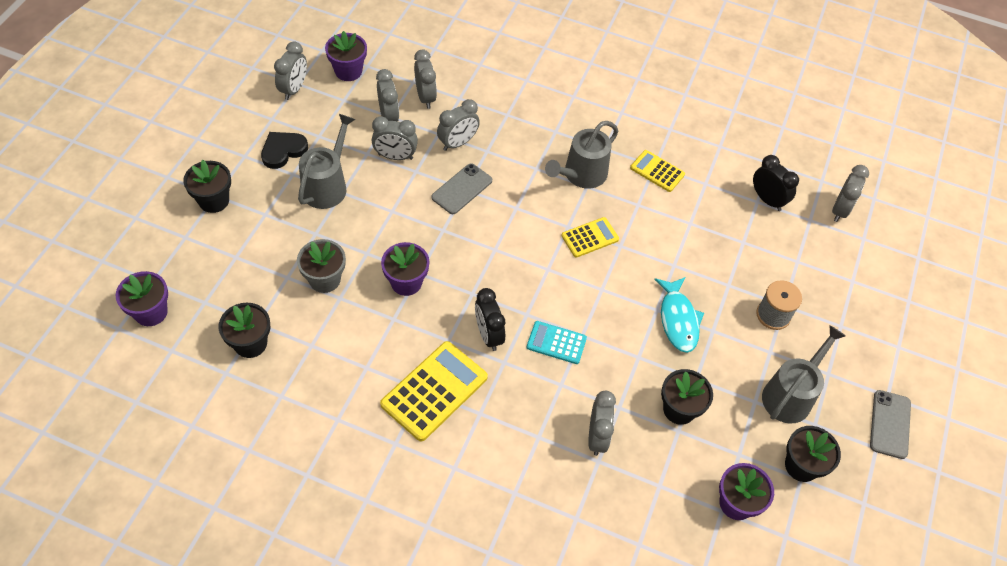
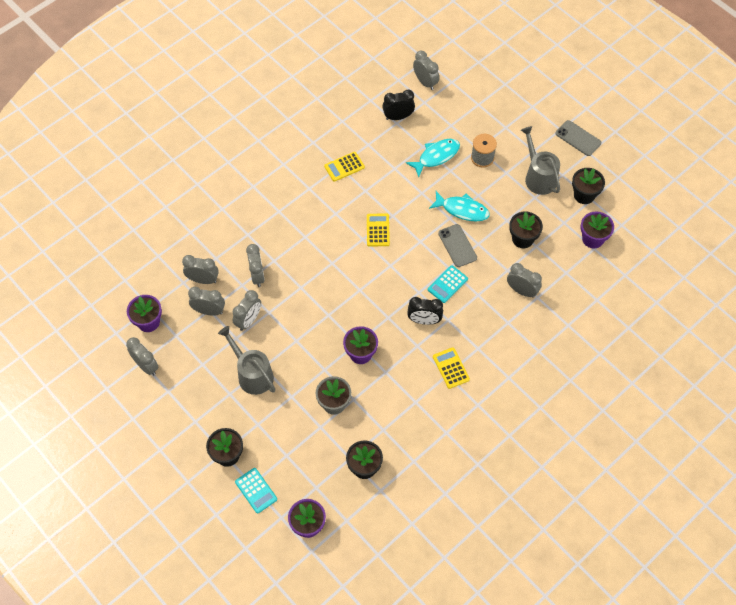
camera: 60 degrees left, 5 degrees up
black heart [261,132,308,169] -> none
yellow calculator [380,341,488,441] -> yellow calculator [433,347,470,389], size x0.58
grey phone [432,163,492,214] -> grey phone moved to [438,224,477,267]
grey watering can [545,121,618,189] -> none
none -> turquoise calculator [235,468,277,513]
none -> turquoise fish [406,139,460,177]

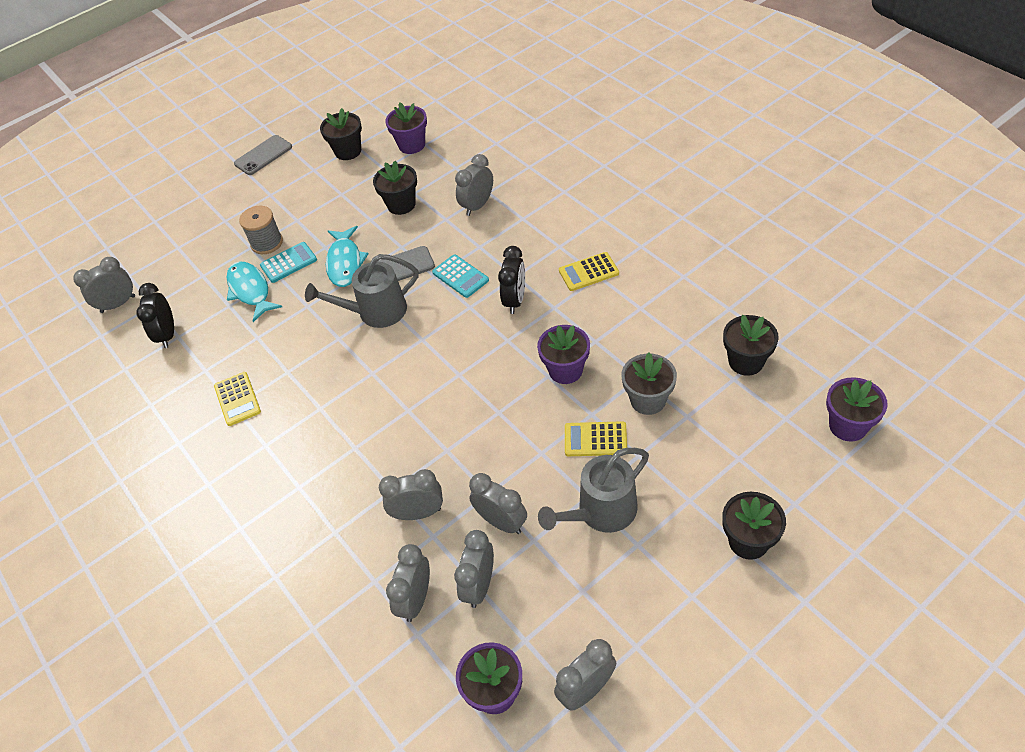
camera: 80 degrees left, 10 degrees down
turquoise calculator [235,468,277,513] -> turquoise calculator moved to [260,242,317,283]
yellow calculator [367,214,390,246] -> yellow calculator moved to [565,421,627,456]
turquoise fish [429,191,489,221] -> turquoise fish turned 150 degrees clockwise [326,226,369,287]
grey watering can [521,126,560,195] -> grey watering can moved to [305,254,419,328]

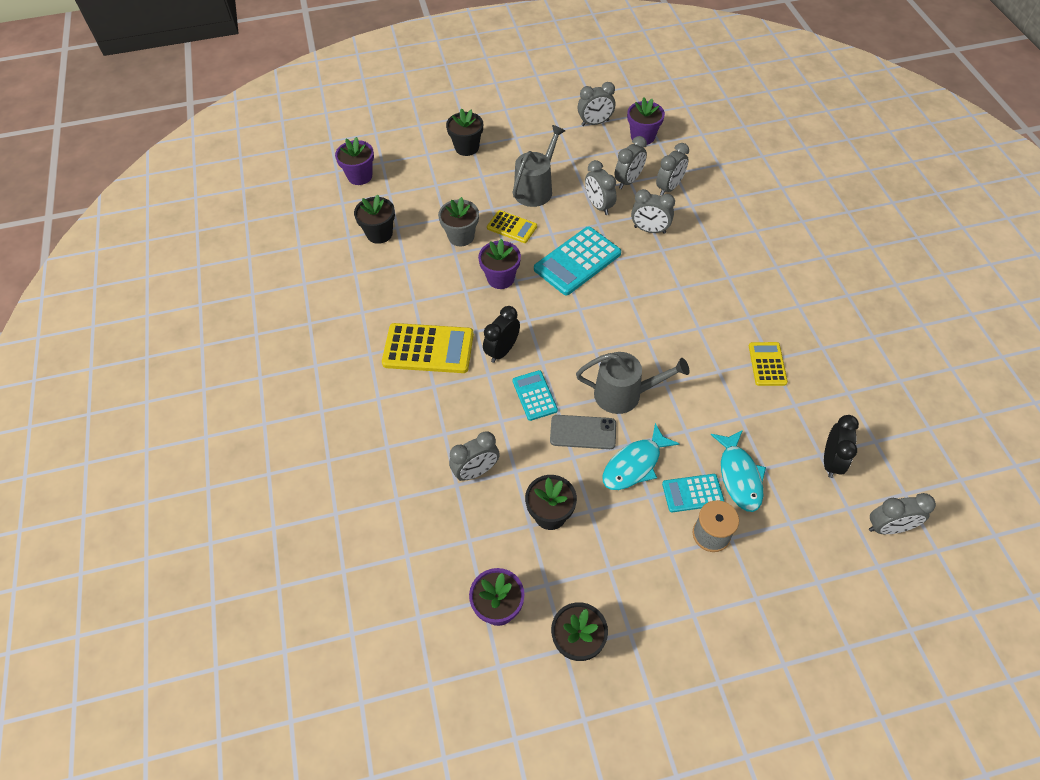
camera: 160 degrees left, 5 degrees up
grey phone [234,135,292,175] -> none
turquoise fish [326,226,369,287] -> turquoise fish turned 150 degrees counterclockwise [603,423,679,490]
grey watering can [538,448,649,533] -> grey watering can turned 45 degrees counterclockwise [513,125,565,207]
yellow calculator [559,252,619,291] -> yellow calculator [382,323,474,373], size x1.73
none -> turquoise calculator [534,226,621,295]

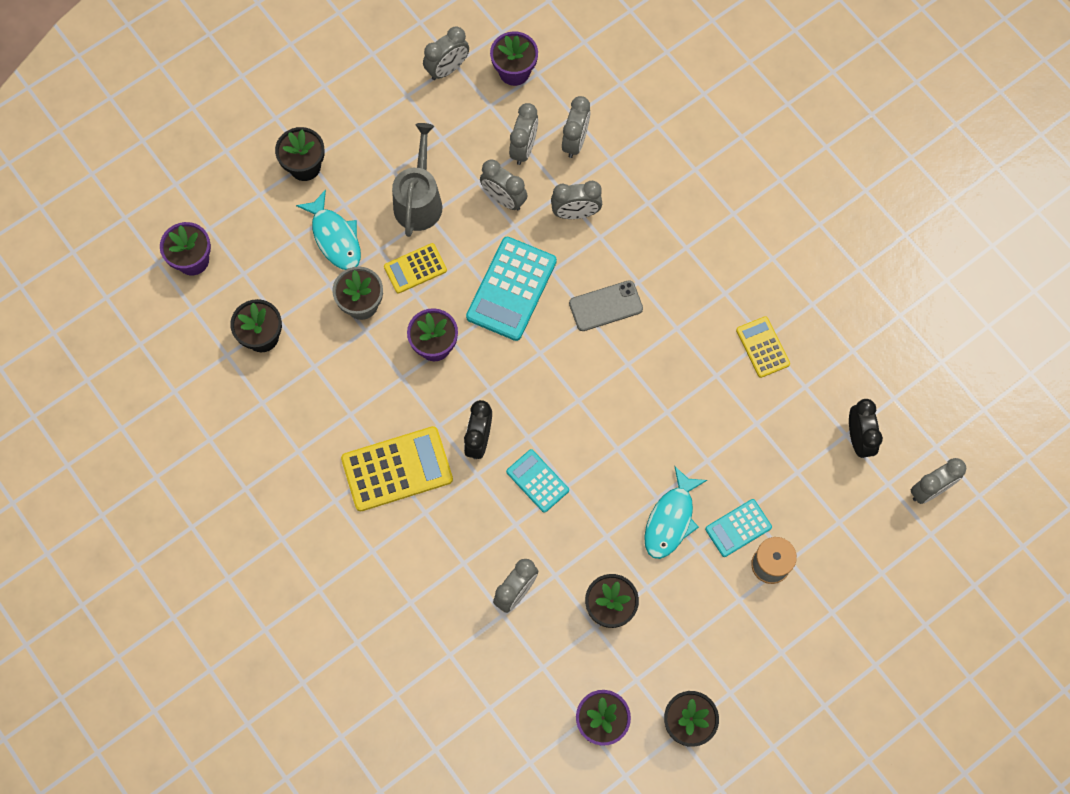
camera: 25 degrees left, 15 degrees up
yellow calculator [487,210,537,243] -> yellow calculator turned 150 degrees clockwise [384,243,447,293]
grey phone [550,415,616,449] -> grey phone moved to [569,280,643,331]
grey watering can [576,352,690,414] -> none
turquoise fish [711,430,766,512] -> turquoise fish moved to [296,190,361,270]

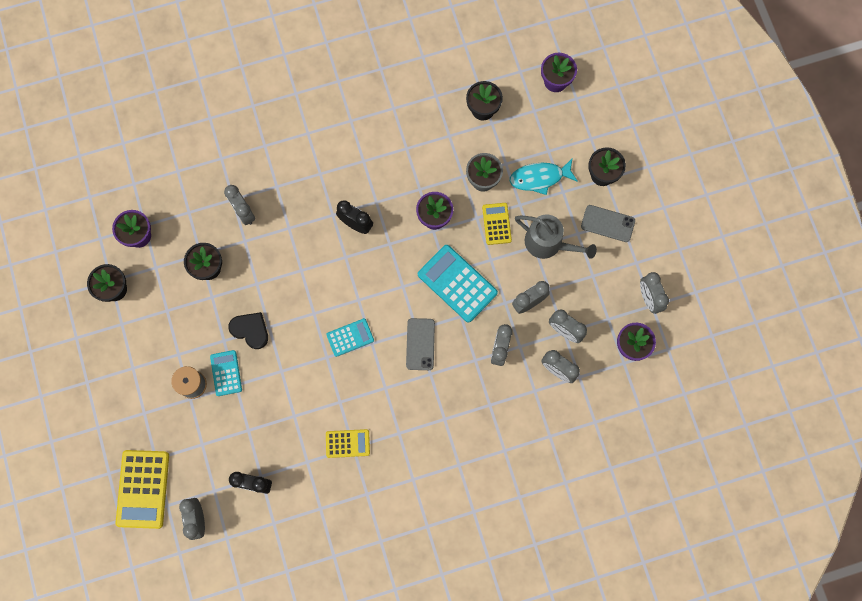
camera: 110 degrees right, 5 degrees up
yellow calculator [341,426,453,512] -> yellow calculator moved to [116,450,169,529]
turquoise calculator [506,449,569,513] -> turquoise calculator moved to [326,318,374,357]
turquoise fish [644,466,707,559] -> black heart [228,312,268,349]
none -> grey phone [581,205,635,242]

